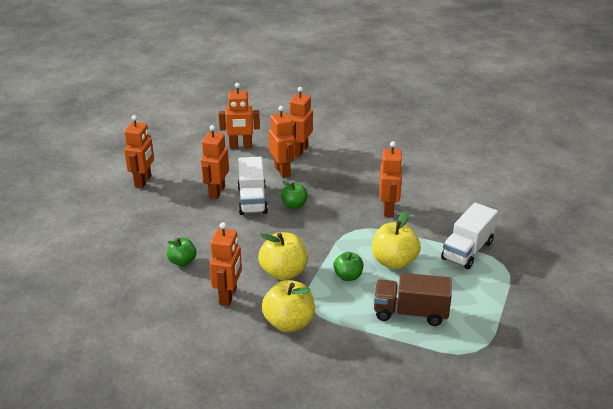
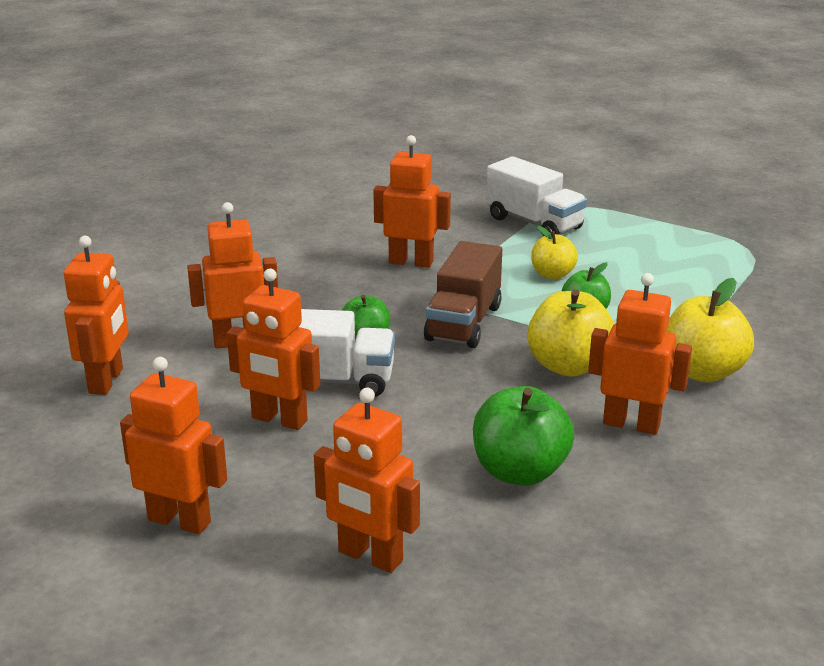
camera: 80 degrees left, 5 degrees down
green apple [167,238,196,266] -> green apple [473,386,574,486], size x1.64
orange robot [289,87,313,157] -> orange robot moved to [314,388,420,573]
yellow apple [372,211,421,269] -> yellow apple [532,226,578,279], size x0.61
brown truck [374,273,452,326] -> brown truck moved to [424,241,502,348]

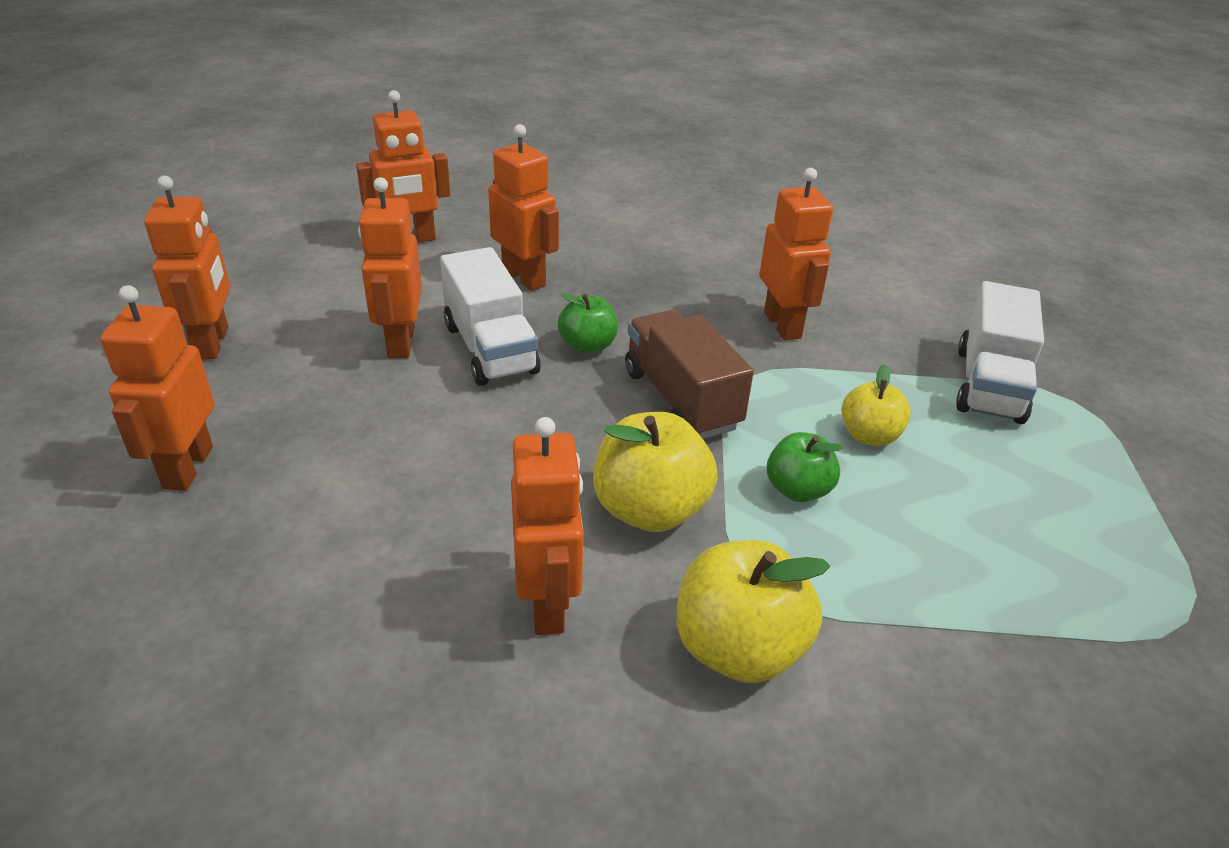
camera: 60 degrees right, 10 degrees up
brown truck [424,241,502,348] -> brown truck turned 75 degrees clockwise [625,310,754,439]
green apple [473,386,574,486] -> none

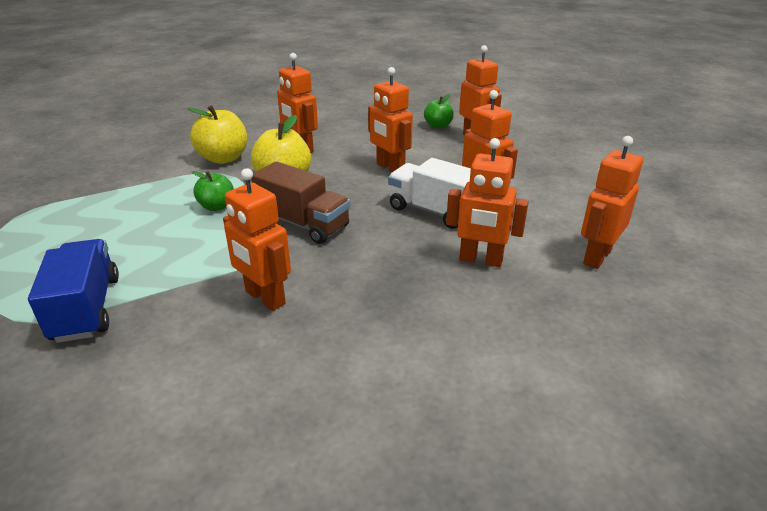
camera: 150 degrees right, 5 degrees down
orange robot [144,176,230,360] -> orange robot moved to [368,67,413,172]
green apple [558,293,618,354] -> green apple moved to [424,94,454,129]
yellow apple [842,364,911,446] -> none
white truck [956,281,1044,424] -> blue truck [28,239,119,343]

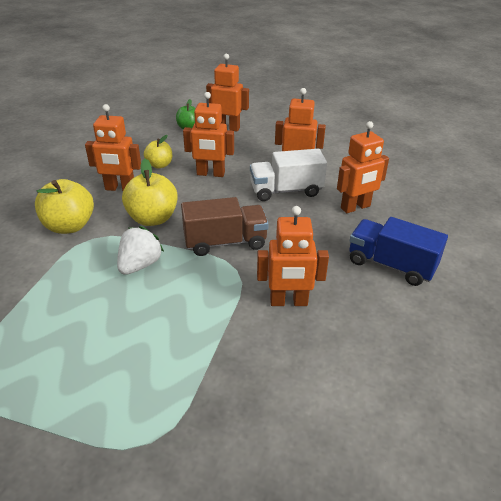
camera: 45 degrees left, 5 degrees up
blue truck [28,239,119,343] -> blue truck moved to [349,217,448,286]
green apple [192,171,234,211] -> white strawberry [117,226,164,275]
orange robot [581,136,643,269] -> none
none -> yellow apple [144,135,172,169]

